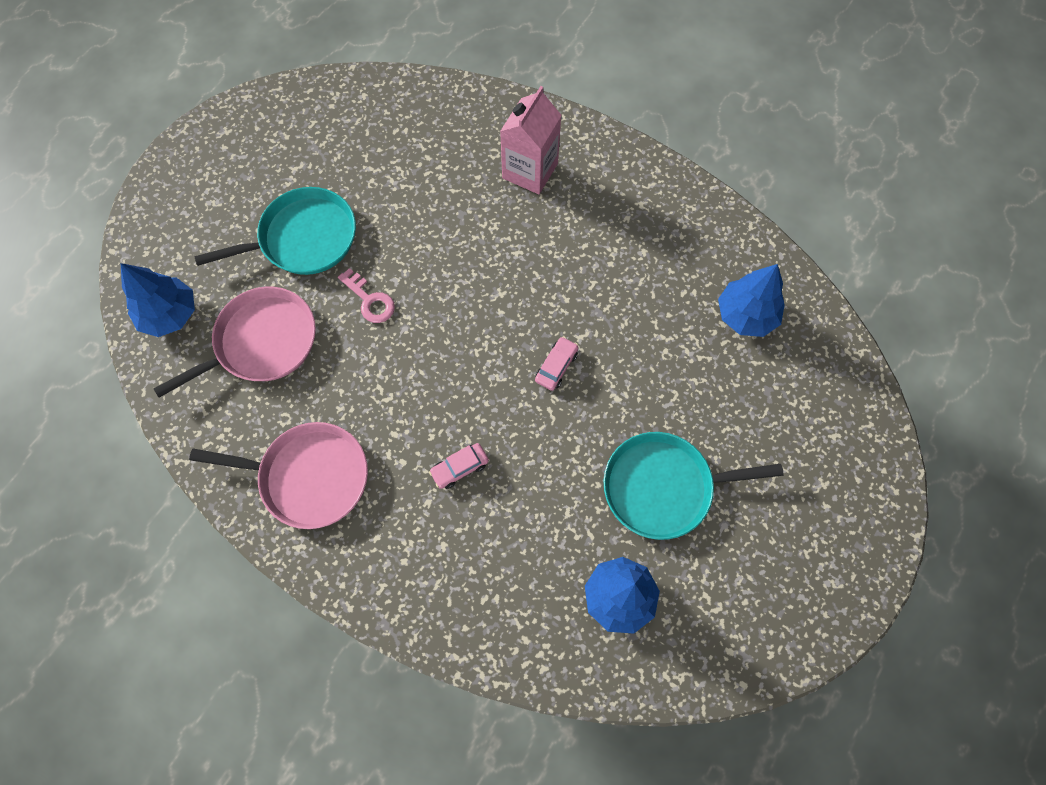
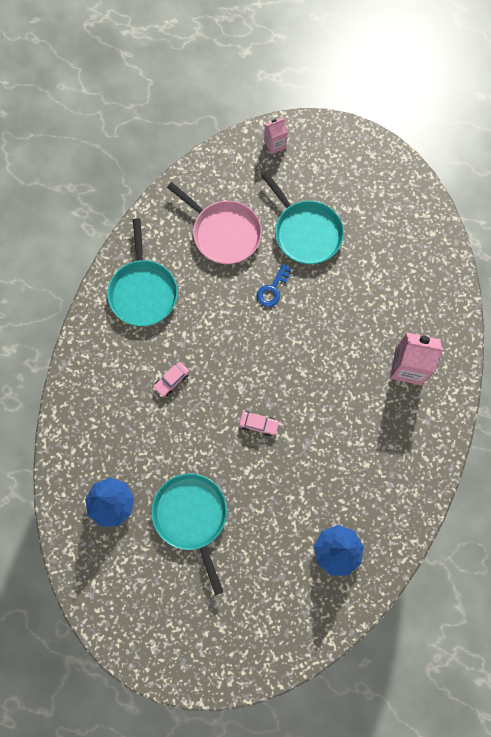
camera: 75 degrees right, 5 degrees up
blue tree [121,263,195,337] -> none
pink pan [189,422,368,529] -> turquoise pan [107,218,178,326]
pink key [338,268,395,323] -> blue key [257,264,292,307]
pink car [429,443,489,489] -> pink car turned 90 degrees counterclockwise [153,362,189,397]
none -> pink carton [264,118,287,154]

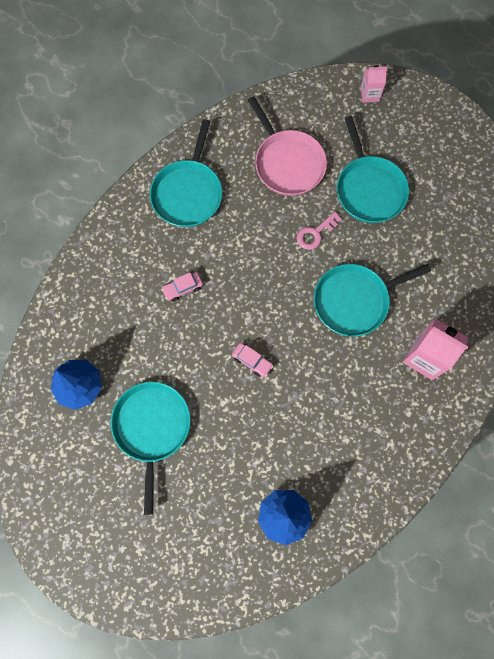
camera: 20 degrees right, 0 degrees up
blue key [257,264,292,307] -> pink key [297,212,342,250]
none -> turquoise pan [314,264,431,337]

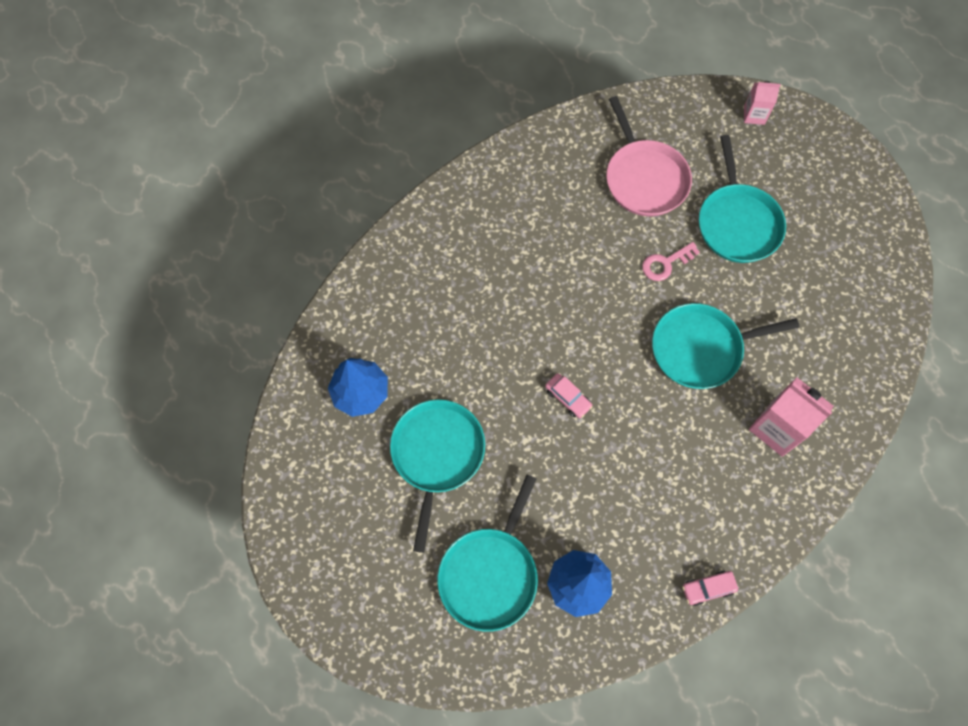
camera: 10 degrees right, 5 degrees down
turquoise pan [150,119,222,227] -> turquoise pan moved to [437,475,538,632]
pink car [161,272,203,301] -> pink car moved to [682,571,738,606]

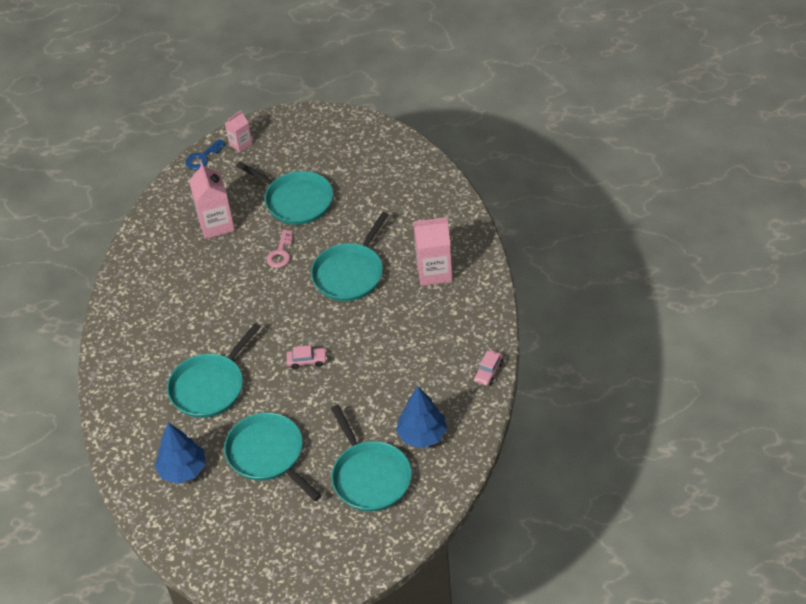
camera: 45 degrees left, 20 degrees down
pink pan [606,96,692,217] -> pink carton [189,162,235,239]
none -> turquoise pan [167,323,261,418]
none -> blue key [185,139,226,170]

